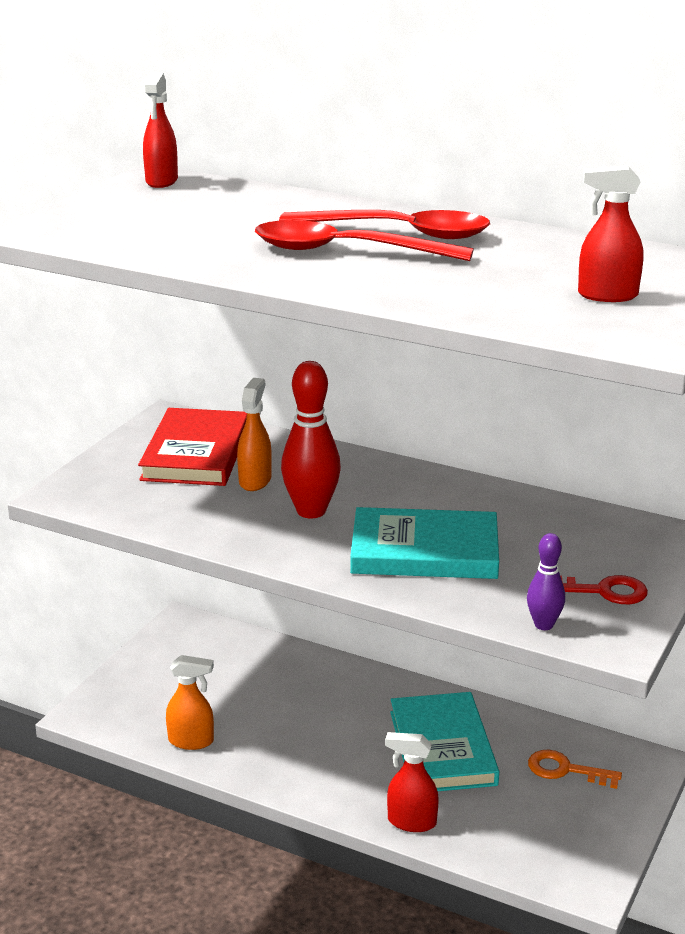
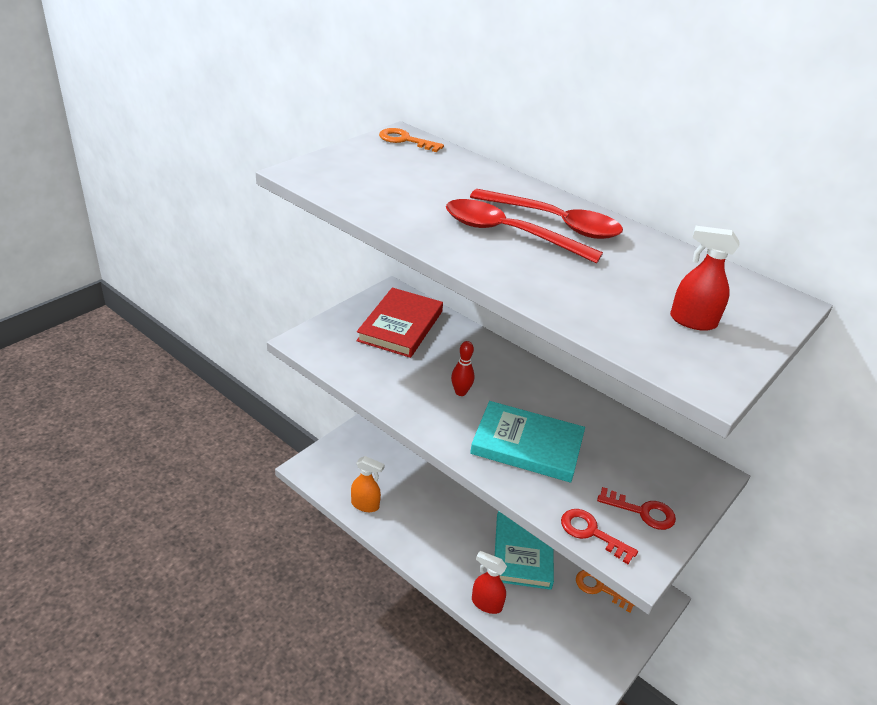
camera: 10 degrees right, 10 degrees up
red spray bottle [143,73,178,188] -> orange key [379,128,444,152]
orange spray bottle [237,378,272,491] -> none
red bowling pin [281,361,341,519] -> red bowling pin [451,341,475,396], size x0.57
purple bowling pin [527,533,565,630] -> red key [561,509,638,564]

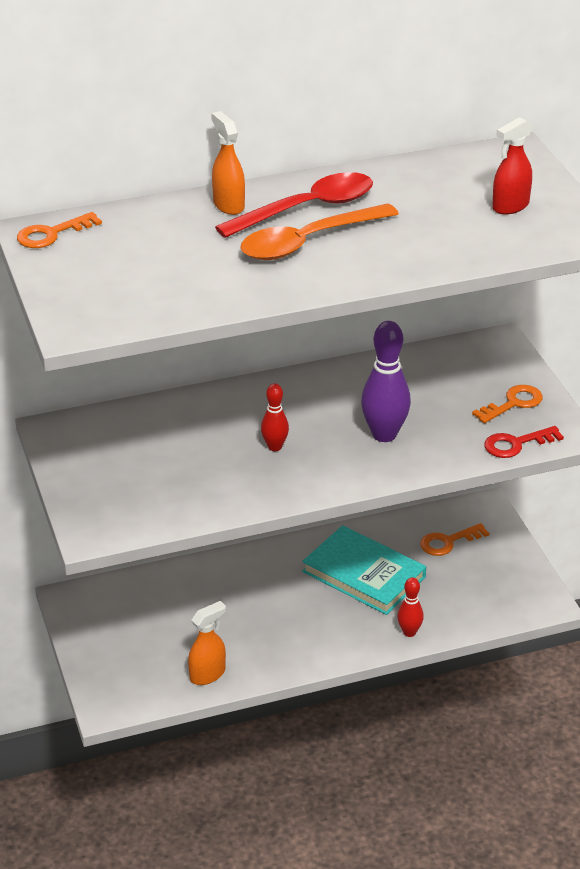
camera: 55 degrees left, 0 degrees up
red book [356,288,443,358] -> none
red spoon [446,199,603,264] -> orange spoon [241,203,399,260]
turquoise book [470,401,585,483] -> purple bowling pin [361,321,411,442]
red spray bottle [472,551,507,614] -> red bowling pin [397,577,424,637]
red key [597,487,676,530] -> orange key [472,385,543,423]
none -> orange spray bottle [211,111,245,215]

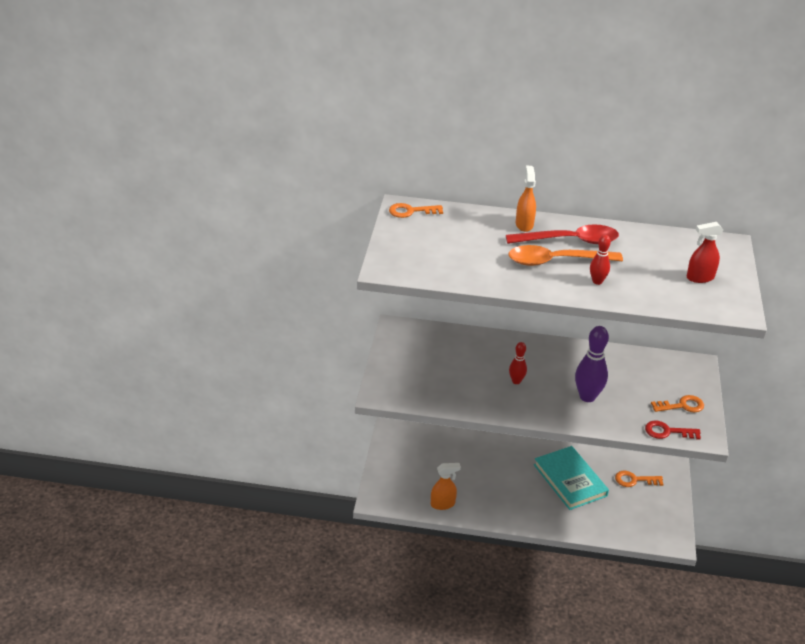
camera: 25 degrees right, 0 degrees up
red bowling pin [397,577,424,637] -> red bowling pin moved to [590,235,611,285]

